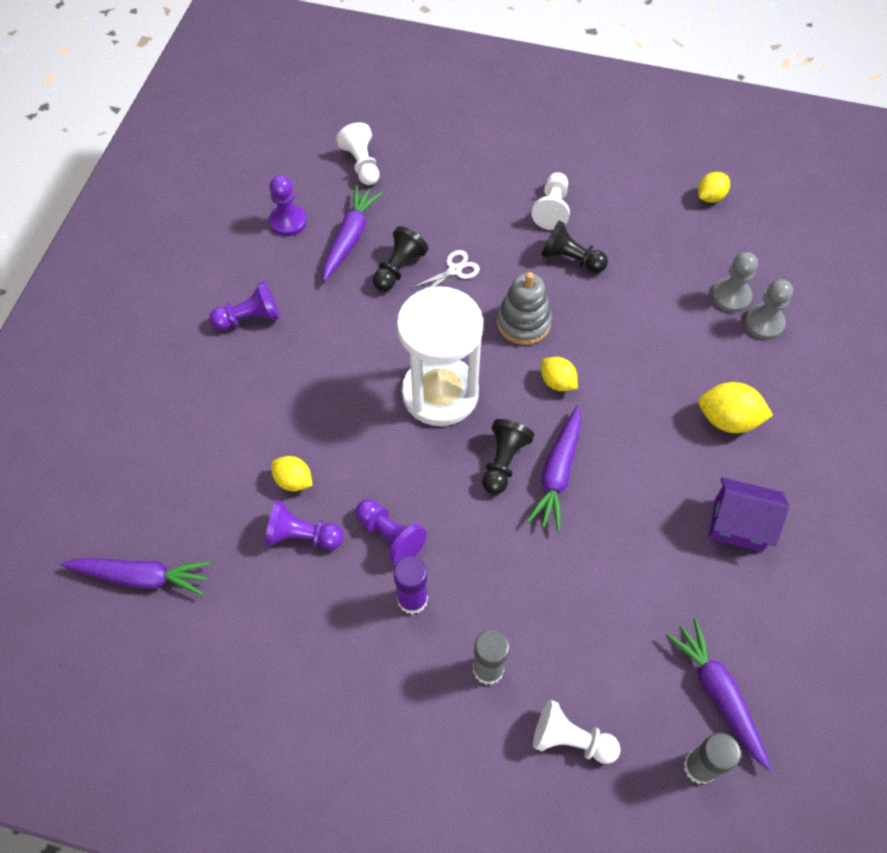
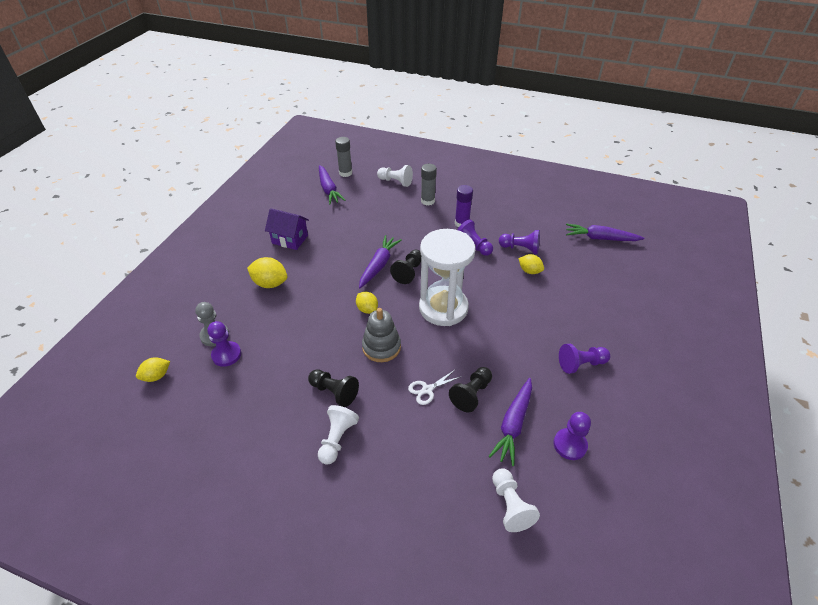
camera: 175 degrees left, 15 degrees down
yellow lemon [698,172,730,203] -> yellow lemon moved to [136,357,170,382]
grey pawn [712,252,758,313] -> purple pawn [207,321,241,367]

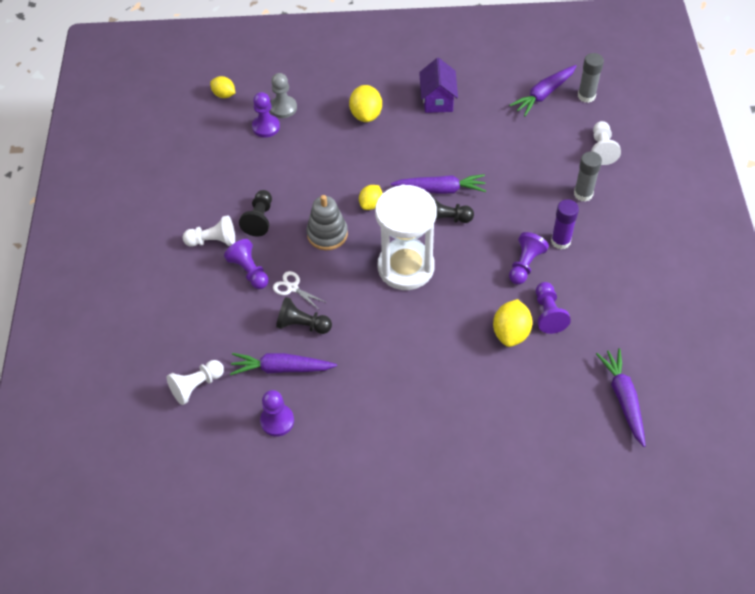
camera: 70 degrees right, 10 degrees up
yellow lemon [518,254,544,274] -> yellow lemon [493,299,533,347], size x1.53
purple pawn [559,344,610,374] -> purple pawn moved to [224,239,269,289]

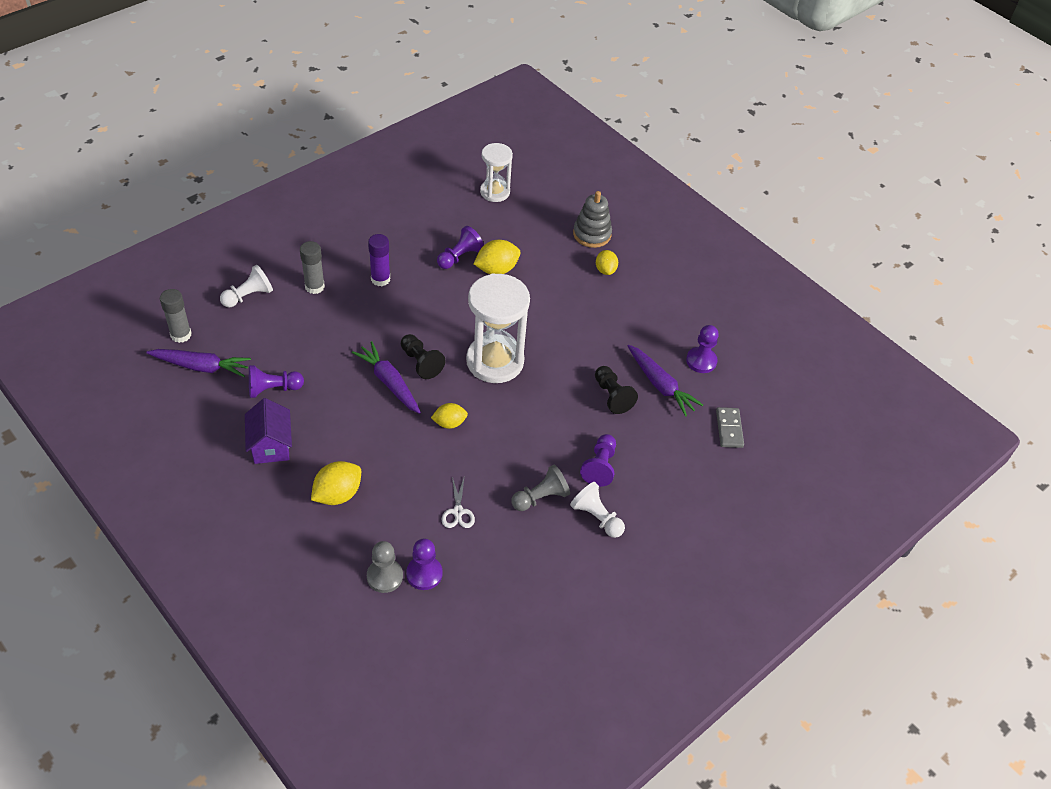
camera: 135 degrees left, 5 degrees down
white pawn [166,360,224,405] -> grey domino [716,407,744,448]
yellow lemon [210,76,235,98] -> yellow lemon moved to [596,250,618,275]
black pawn [239,190,272,237] -> grey pawn [511,465,570,511]
white scissors [273,271,327,309] -> white scissors moved to [442,475,475,528]
grey stacking toy [306,195,348,250] -> grey stacking toy moved to [573,191,612,248]
purple house [419,58,458,113] -> purple house turned 60 degrees counterclockwise [245,398,292,464]
purple pawn [509,232,549,285] -> purple pawn moved to [249,365,304,398]
purple carrot [596,348,646,447] -> white hourglass [480,143,513,202]

